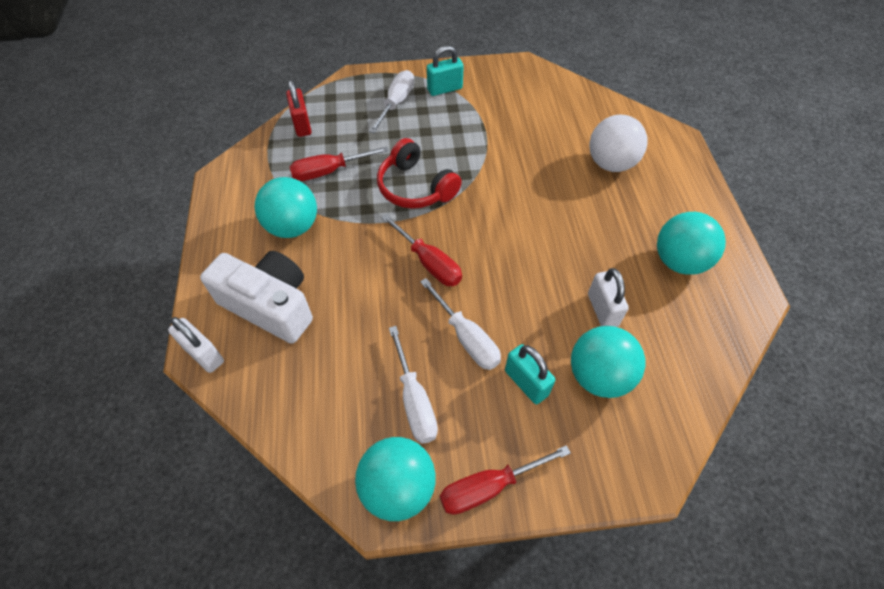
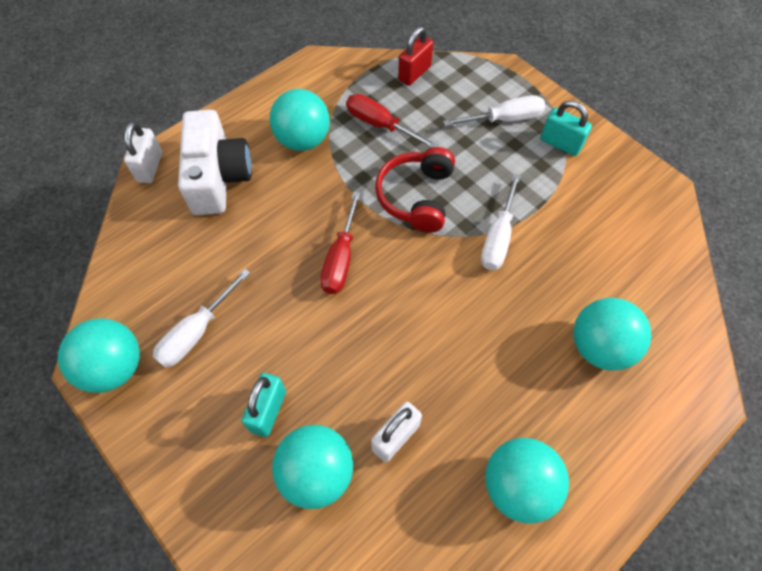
camera: 55 degrees right, 5 degrees up
white screwdriver [420,278,501,370] -> white screwdriver moved to [481,174,520,270]
red screwdriver [440,445,571,515] -> none
white ball [589,115,647,172] -> turquoise ball [573,298,652,370]

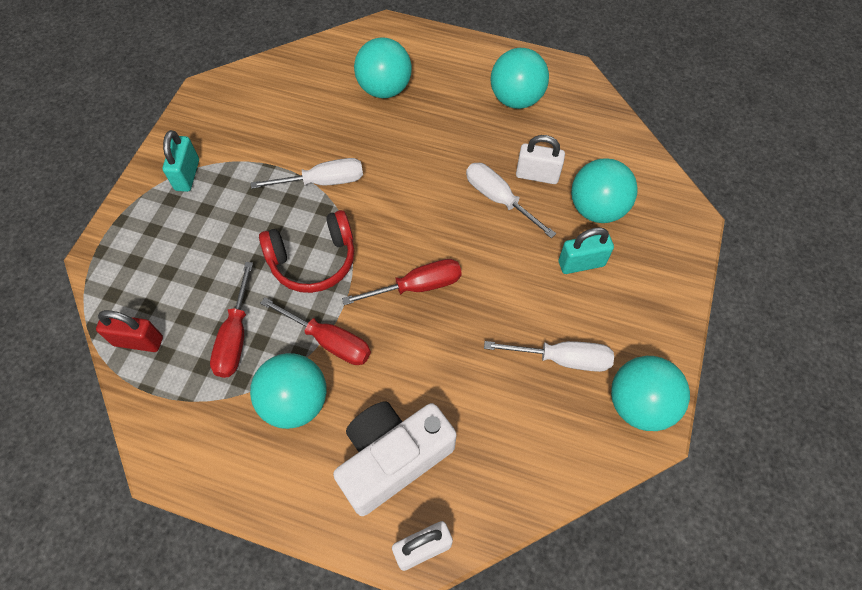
camera: 120 degrees left, 0 degrees up
white screwdriver [443,95,545,126] -> white screwdriver moved to [466,163,556,238]
none -> red screwdriver [260,298,371,365]

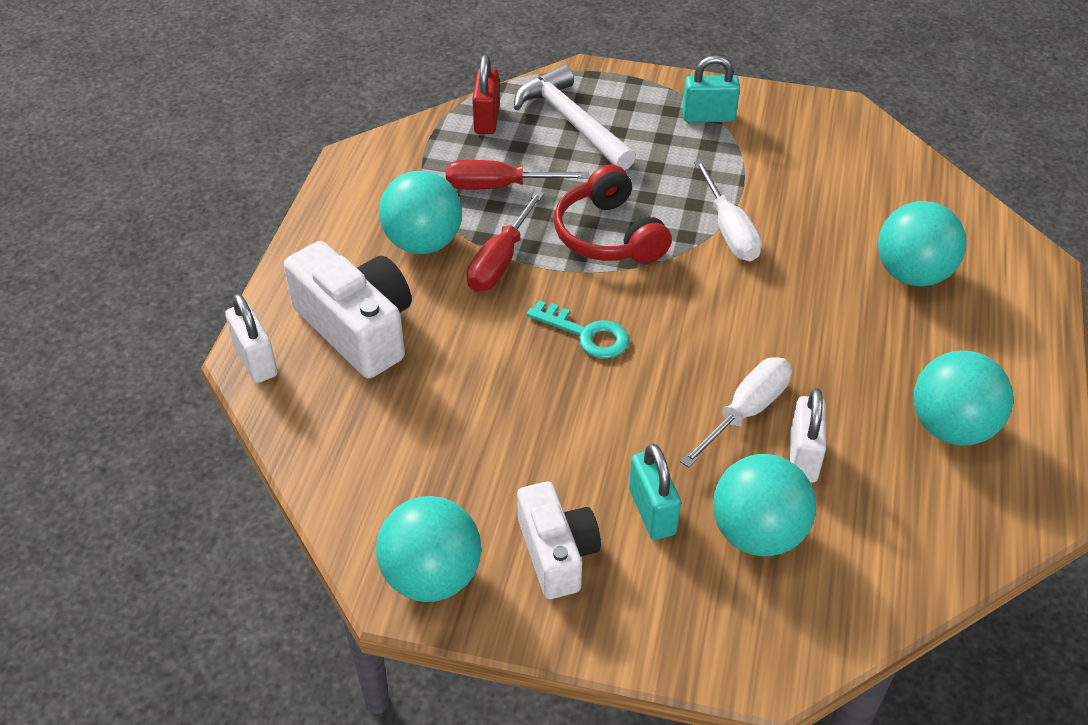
camera: 85 degrees right, 15 degrees down
red screwdriver [342,259,462,305] -> turquoise key [527,300,629,359]
white screwdriver [484,341,614,372] -> none
none -> white hammer [514,65,636,170]
none -> white camera [517,482,601,599]

